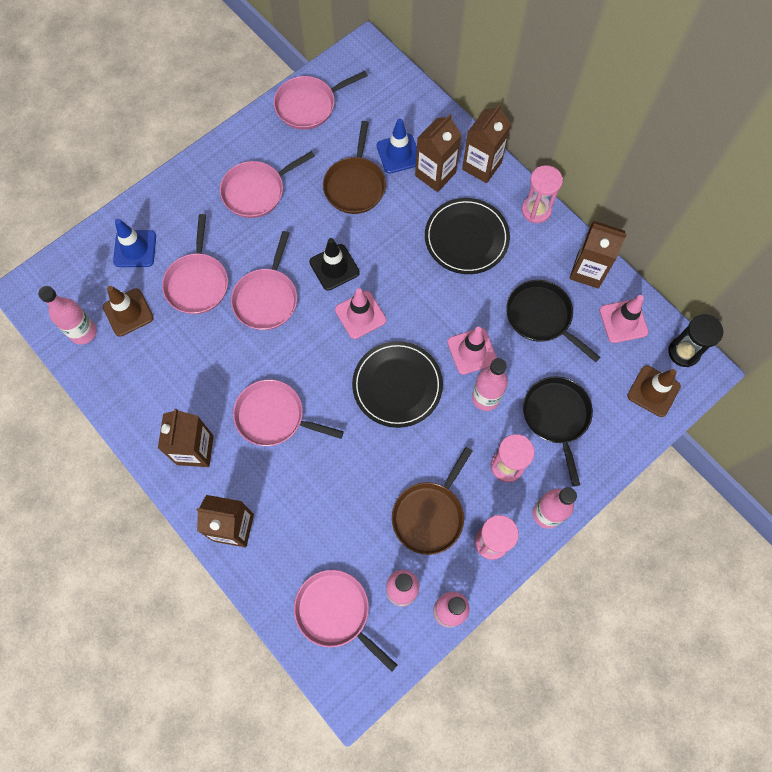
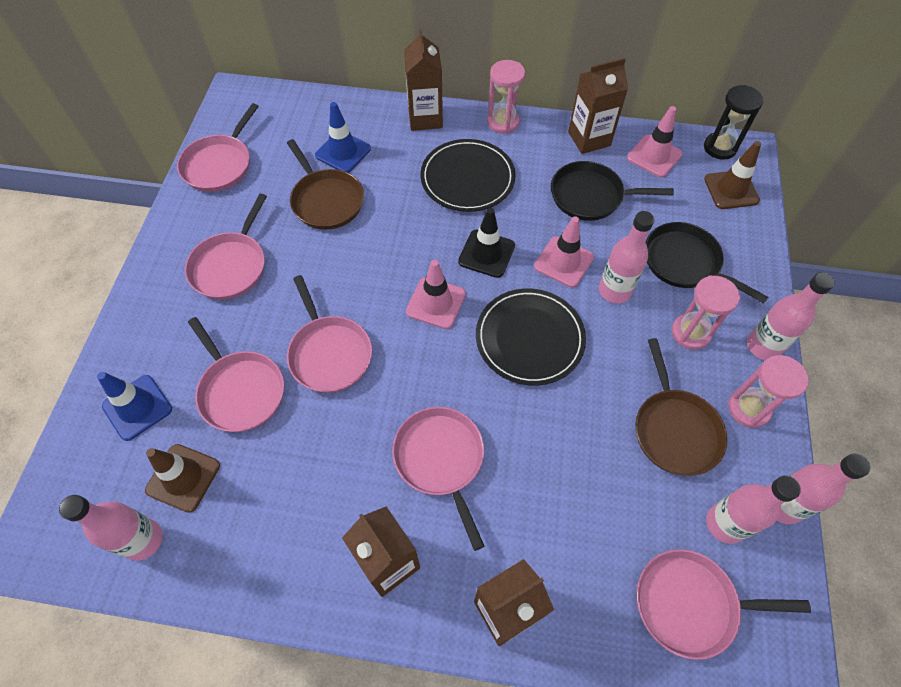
camera: 40 degrees left, 10 degrees down
pink pan [233,379,344,446] -> pink pan turned 90 degrees clockwise [392,407,485,551]
black traffic cone [309,238,360,291] -> black traffic cone moved to [458,208,515,278]
brown carton [415,114,462,192] -> none

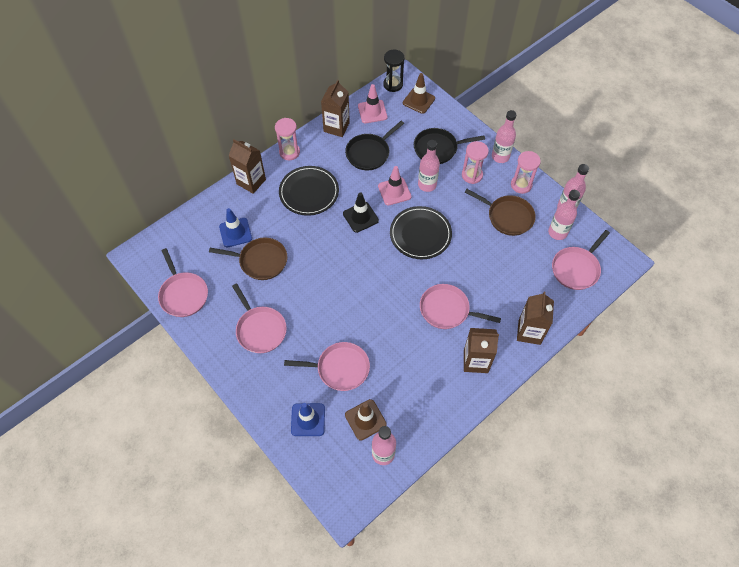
camera: 50 degrees left, 0 degrees up
pink pan [287,275,372,393] -> none
pink traffic cone [406,260,466,329] -> none

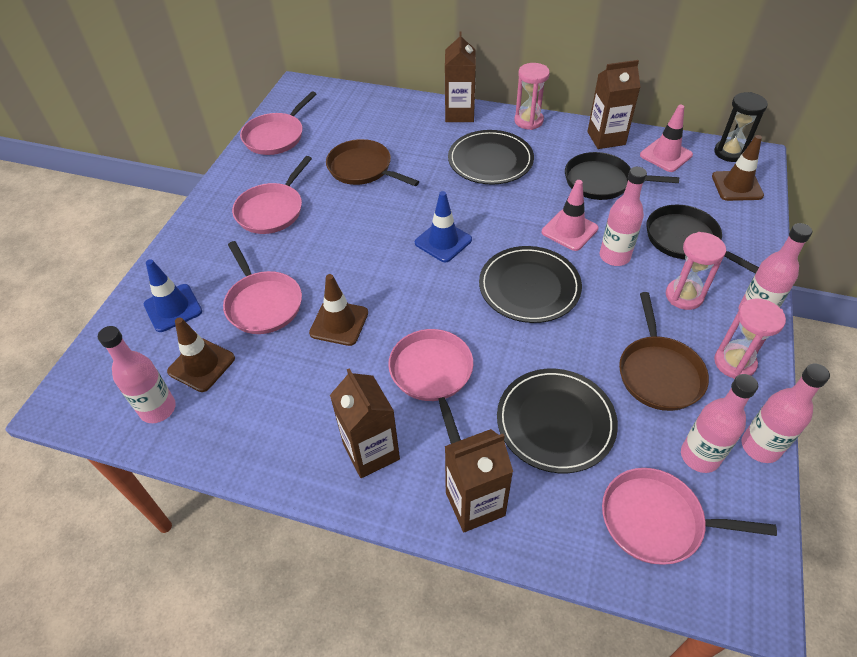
camera: 60 degrees right, 10 degrees down
brown pan [209,237,287,280] -> brown pan turned 150 degrees clockwise [326,139,419,186]
blue traffic cone [219,208,252,247] -> blue traffic cone moved to [415,191,472,262]
black traffic cone [343,192,379,233] -> none
none -> brown traffic cone [309,274,368,346]
none -> black plate [497,369,618,473]

